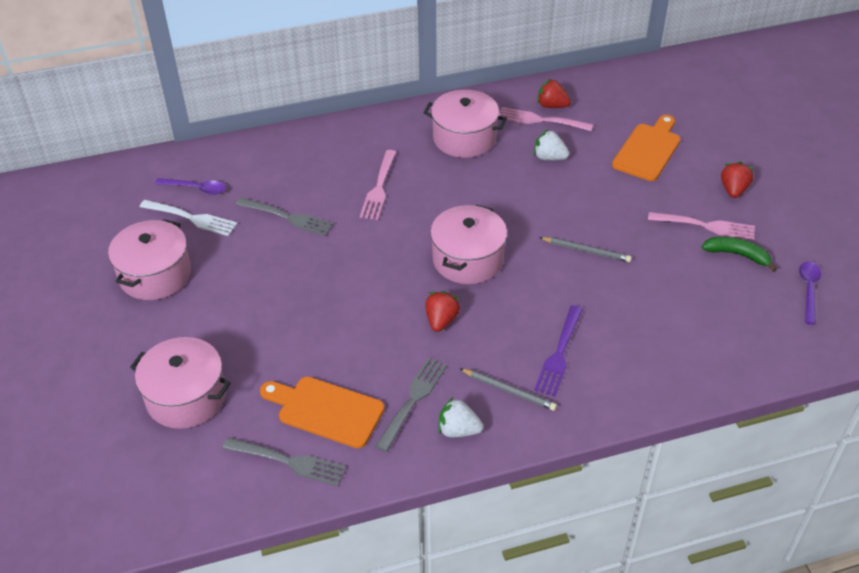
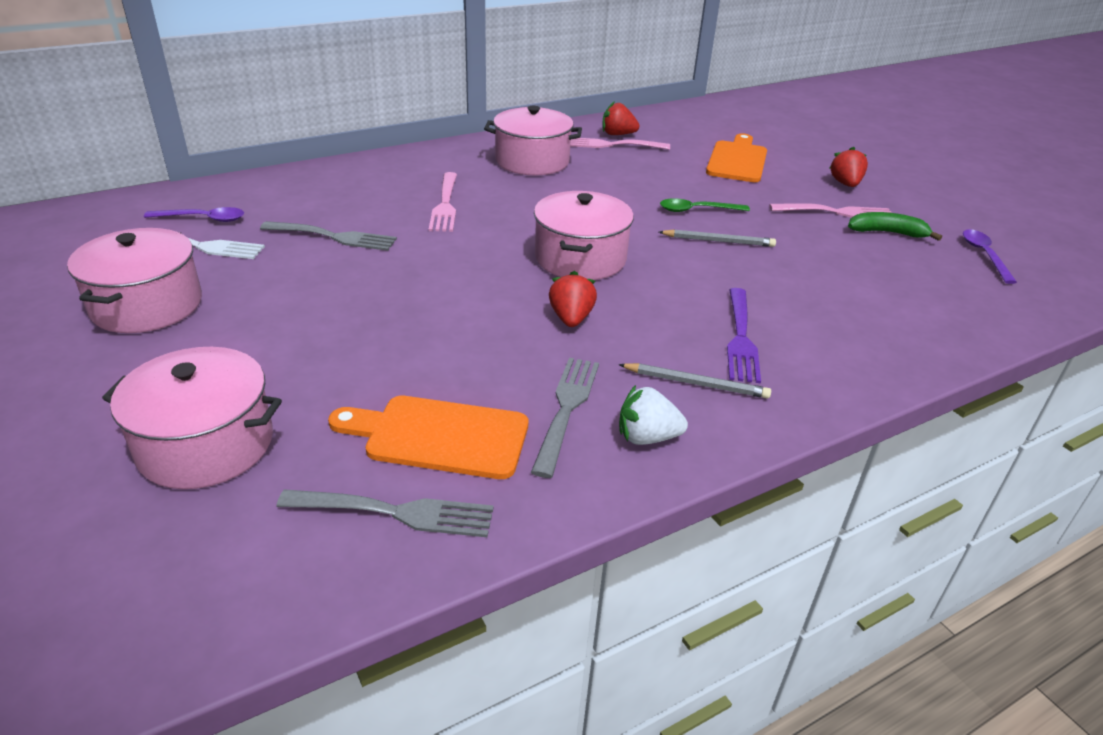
camera: 15 degrees left, 10 degrees down
white strawberry [534,130,569,160] -> none
none -> green spoon [660,198,750,212]

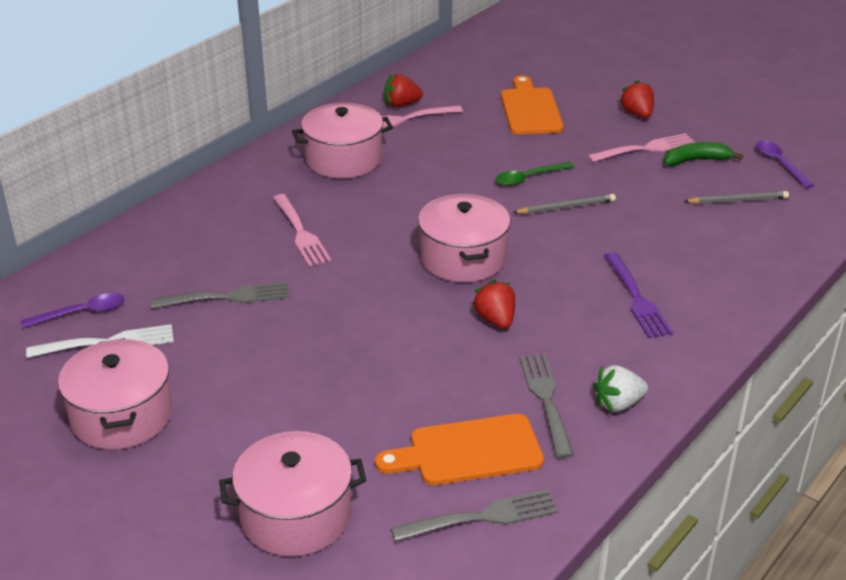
camera: 20 degrees left, 0 degrees up
grey pencil [618,363,771,399] -> grey pencil moved to [684,191,789,204]

